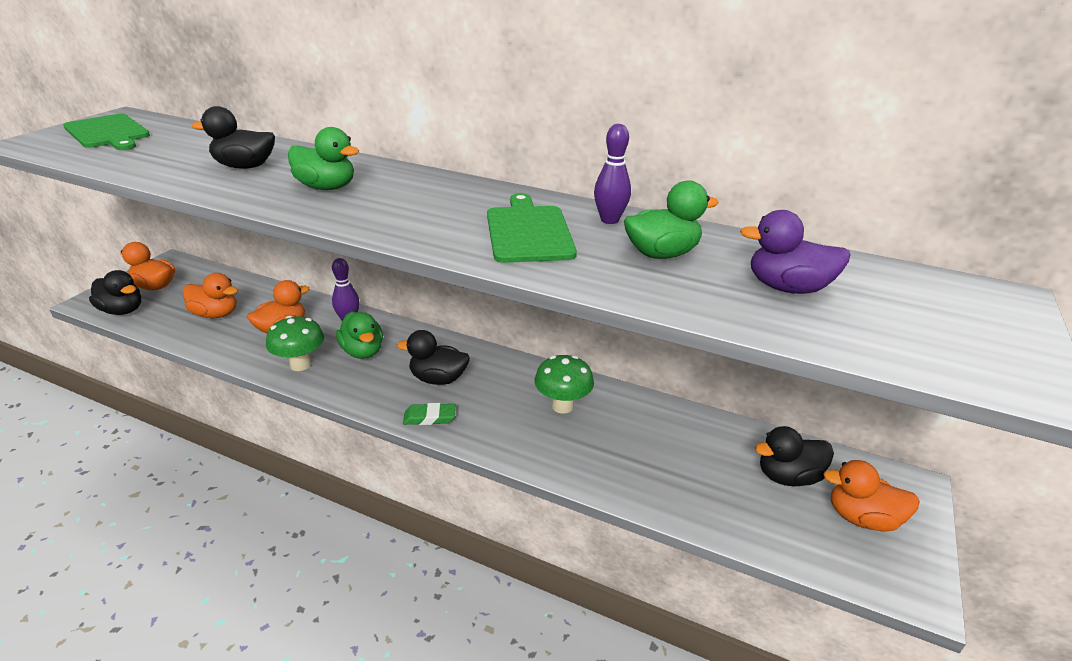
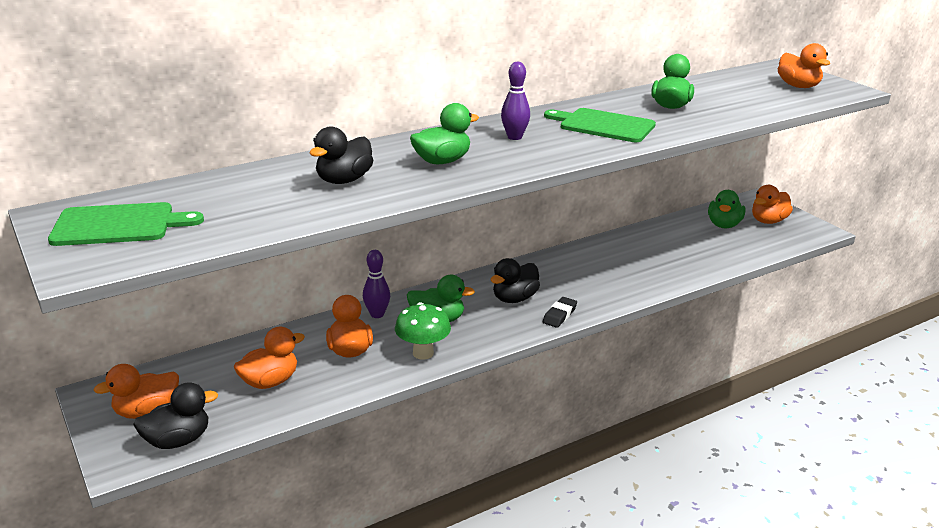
camera: 55 degrees left, 5 degrees down
green eraser [403,403,456,425] -> black eraser [543,297,577,328]
green mushroom [535,355,594,414] -> none
purple bowling pin [594,124,631,224] -> purple bowling pin moved to [501,62,530,140]
purple duck [740,210,850,294] -> none
black duck [755,426,834,486] -> green duck [708,190,745,229]
none -> orange duck [778,43,830,88]

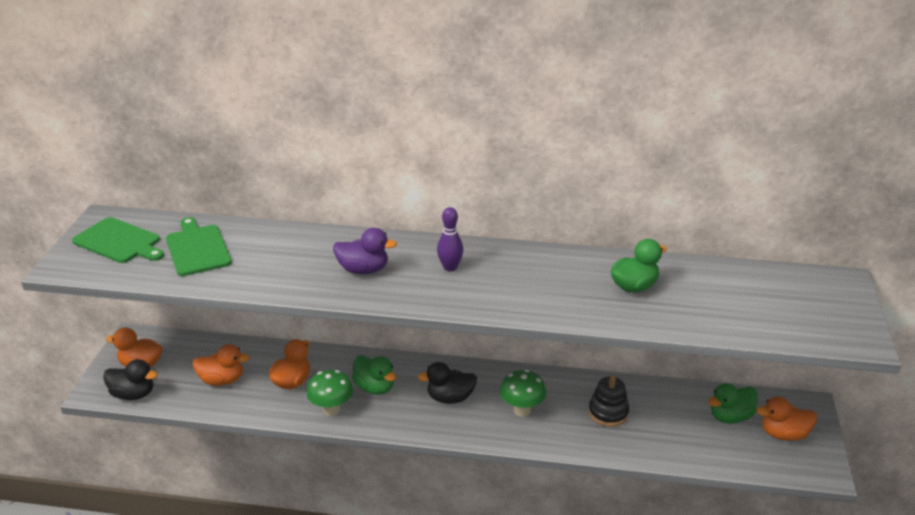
camera: 40 degrees right, 5 degrees up
black duck [309,127,373,184] -> none
purple bowling pin [363,250,390,318] -> none
green duck [410,103,479,164] -> purple duck [333,228,397,274]
black eraser [543,297,577,328] -> none
green cutting board [544,108,656,142] -> green cutting board moved to [166,217,232,276]
orange duck [778,43,830,88] -> none
none -> green mushroom [500,370,547,417]
none -> black stacking toy [588,375,629,427]

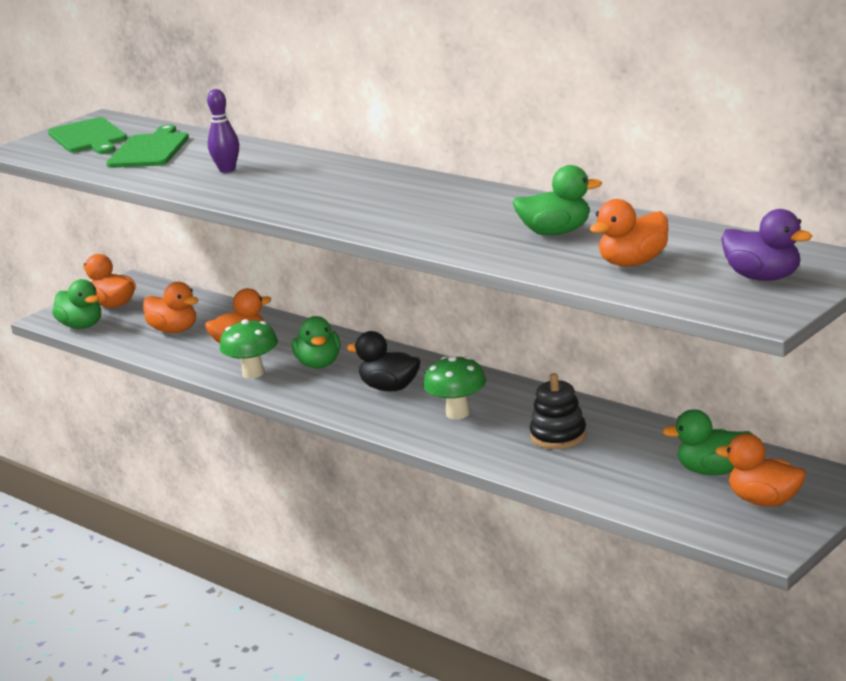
camera: 35 degrees right, 10 degrees down
black duck [103,359,158,400] -> green duck [52,279,101,329]
purple duck [333,228,397,274] -> purple duck moved to [721,209,812,281]
purple bowling pin [437,207,463,271] -> purple bowling pin moved to [207,89,239,173]
none -> orange duck [589,199,669,266]

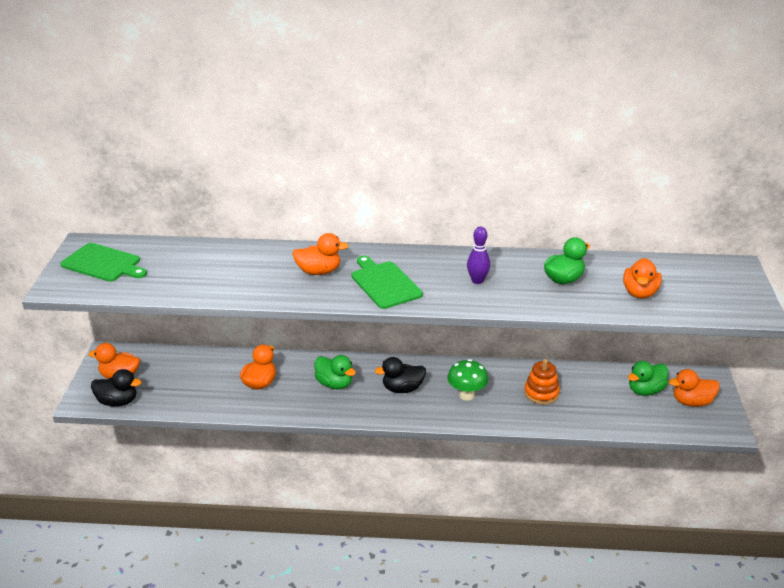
camera: 40 degrees left, 10 degrees up
green duck [52,279,101,329] -> black duck [91,369,142,407]
green cutting board [106,124,189,168] -> green cutting board moved to [351,256,423,309]
orange duck [143,282,199,333] -> orange duck moved to [292,233,349,275]
purple bowling pin [207,89,239,173] -> purple bowling pin moved to [467,227,490,284]
green mushroom [220,319,278,379] -> none
black stacking toy [530,373,587,449] -> orange stacking toy [524,359,560,405]
purple duck [721,209,812,281] -> none

